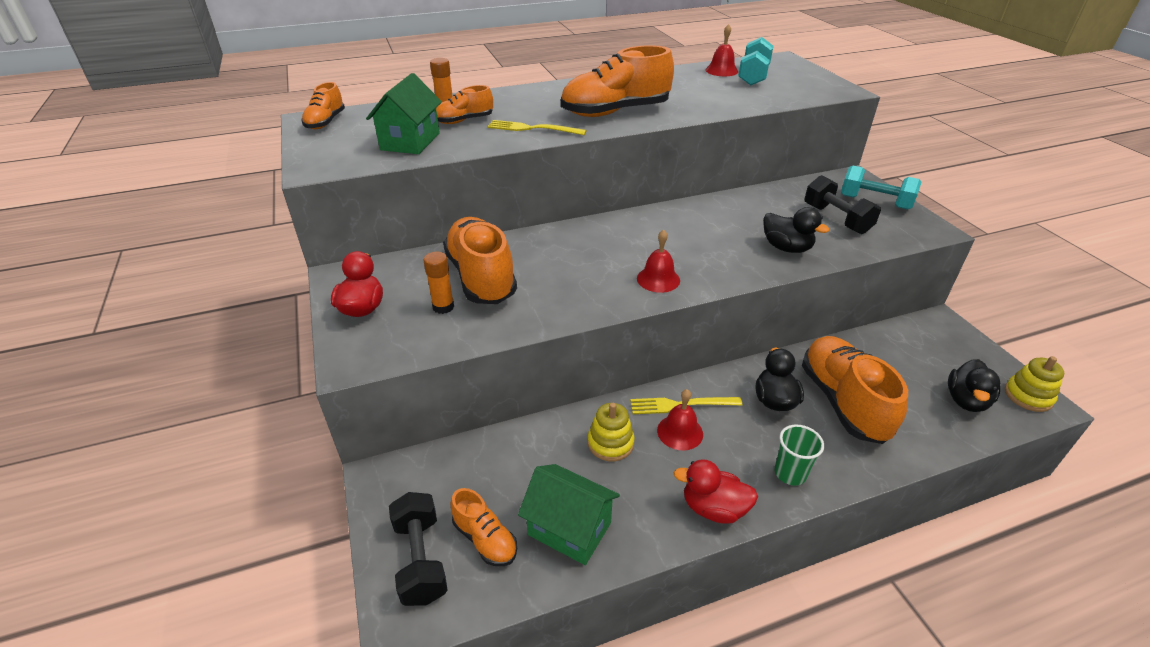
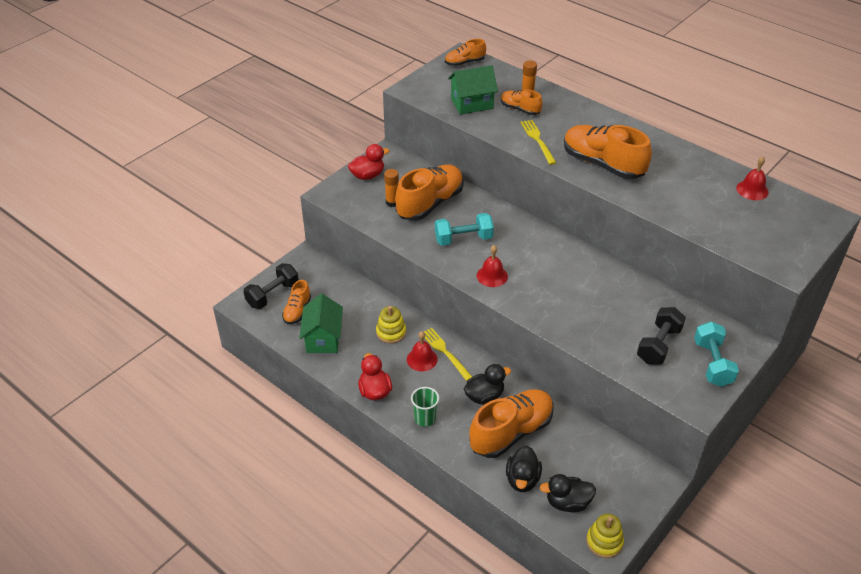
camera: 60 degrees right, 5 degrees up
turquoise dumbbell [738,37,773,85] -> turquoise dumbbell moved to [435,213,494,246]
black duck [763,207,830,253] -> black duck moved to [506,446,542,492]

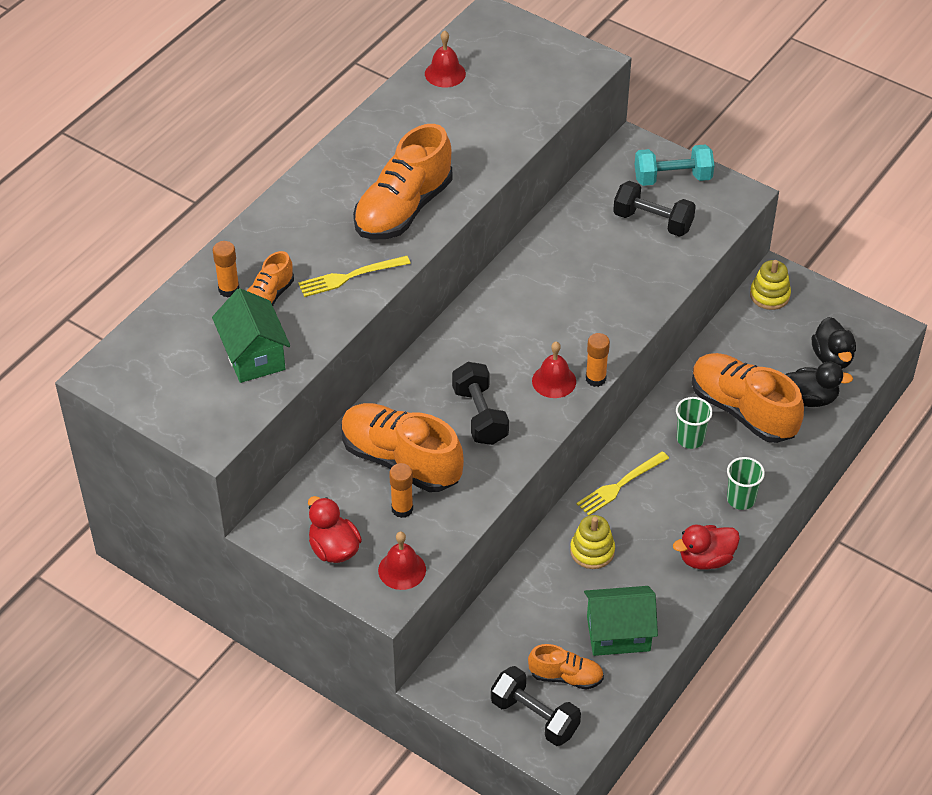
camera: 95 degrees left, 5 degrees up
red bell [407,331,438,371] -> red bell moved to [378,531,426,590]
turquoise dumbbell [435,213,494,246] -> black dumbbell [452,362,509,445]
orange shoe [445,39,486,66] -> none
black duck [464,364,511,405] -> green cup [676,397,713,449]
yellow stacking toy [586,514,624,558] -> yellow stacking toy moved to [750,260,791,310]
none -> orange glue stick [586,333,610,387]

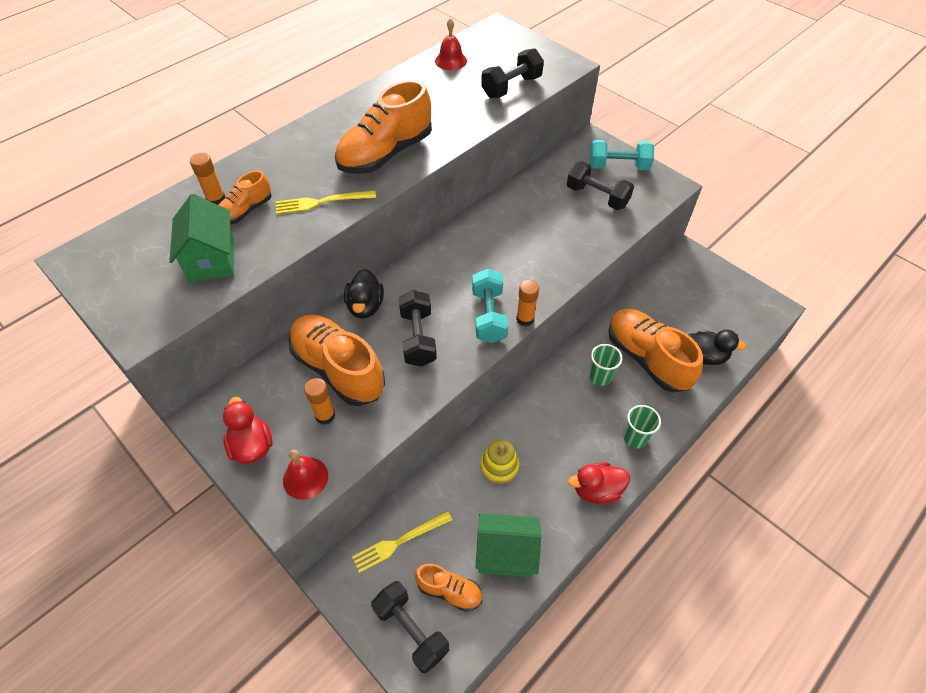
camera: 10 degrees right, 5 degrees up
red bell [532,342,576,398] -> turquoise dumbbell [472,269,508,343]
yellow fork [577,451,669,516] -> yellow fork moved to [352,511,452,573]
yellow stacking toy [750,260,791,310] -> none
black duck [812,317,856,369] -> black duck moved to [344,269,384,319]
none -> black dumbbell [481,48,544,98]

